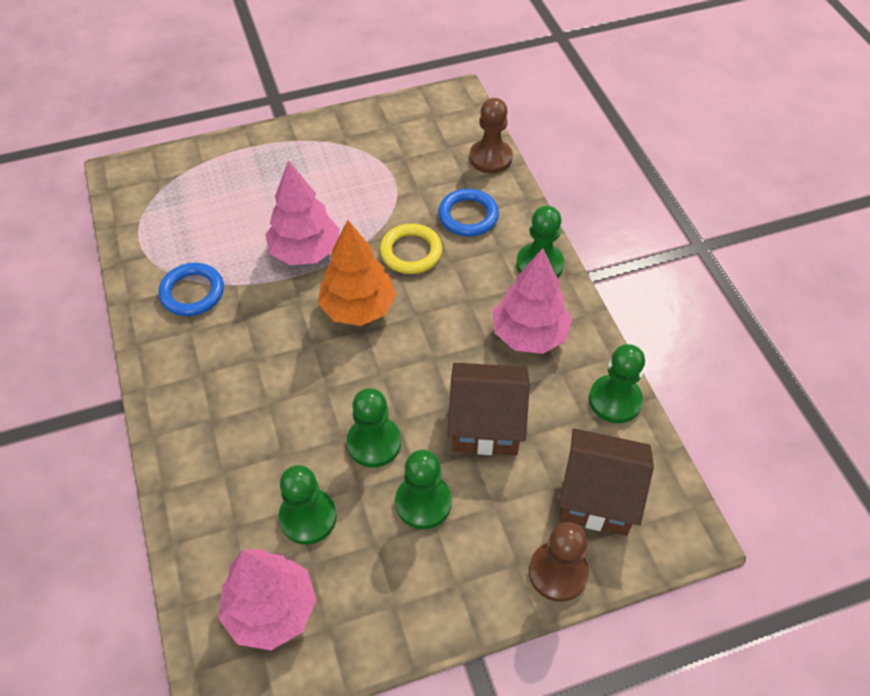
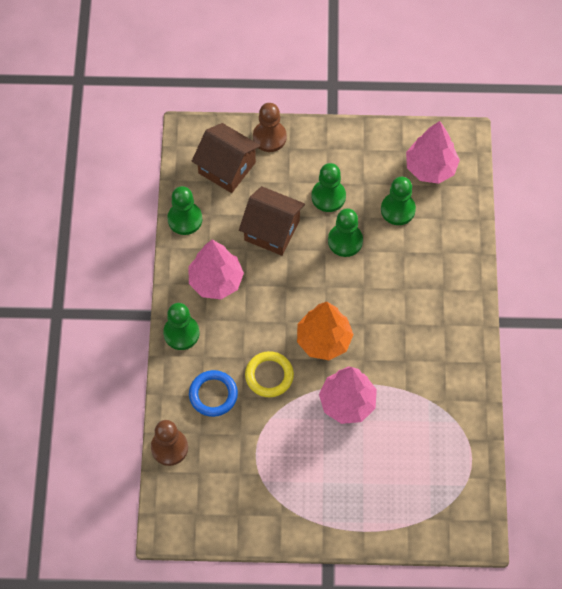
camera: 160 degrees left, 10 degrees up
blue ring [159,263,224,316] -> none

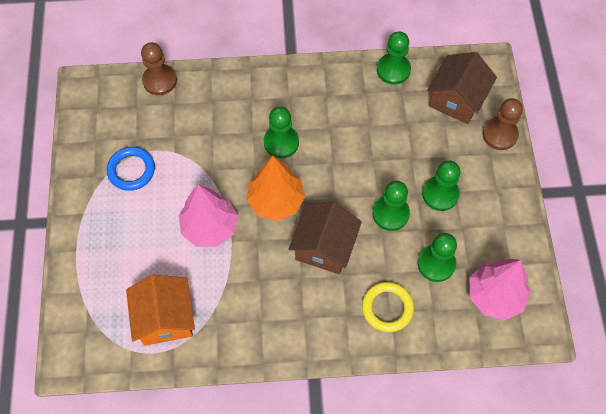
camera: 85 degrees right, 0 degrees up
green pawn [163,303,199,350] -> green pawn moved to [264,107,299,158]
pink tree [189,240,244,299] -> none
blue ring [189,370,238,417] -> blue ring moved to [107,147,155,191]
brown house [239,186,305,256] -> brown house moved to [289,202,362,274]
yellow ring [245,351,294,397] -> yellow ring moved to [362,282,414,332]
none -> orange house [126,274,195,346]

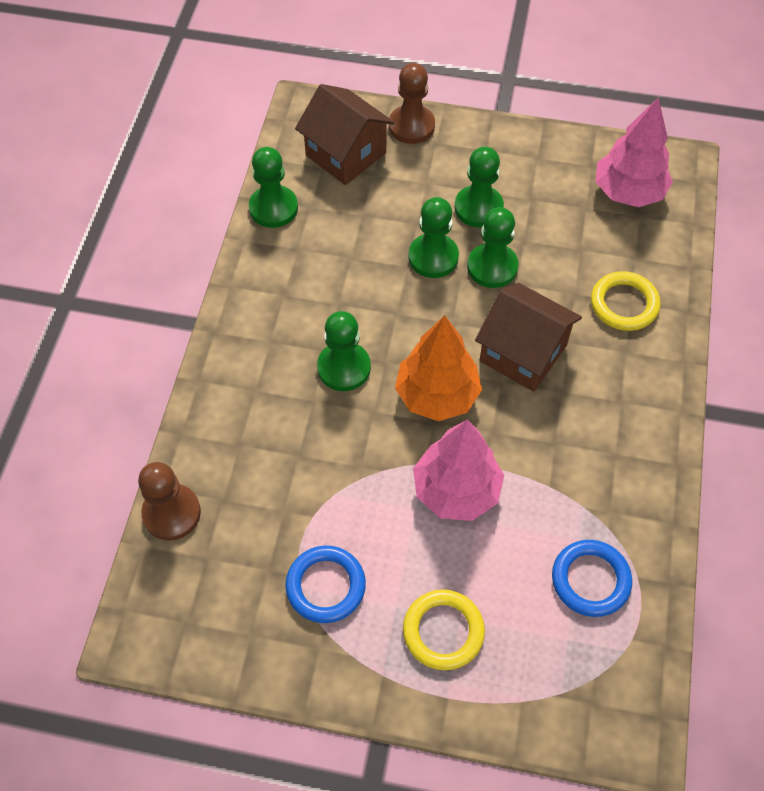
camera: 75 degrees left, 5 degrees down
orange house [126,274,195,346] -> blue ring [552,540,632,617]
green pawn [418,233,457,282] -> green pawn moved to [408,197,459,278]
none -> yellow ring [403,589,485,670]

